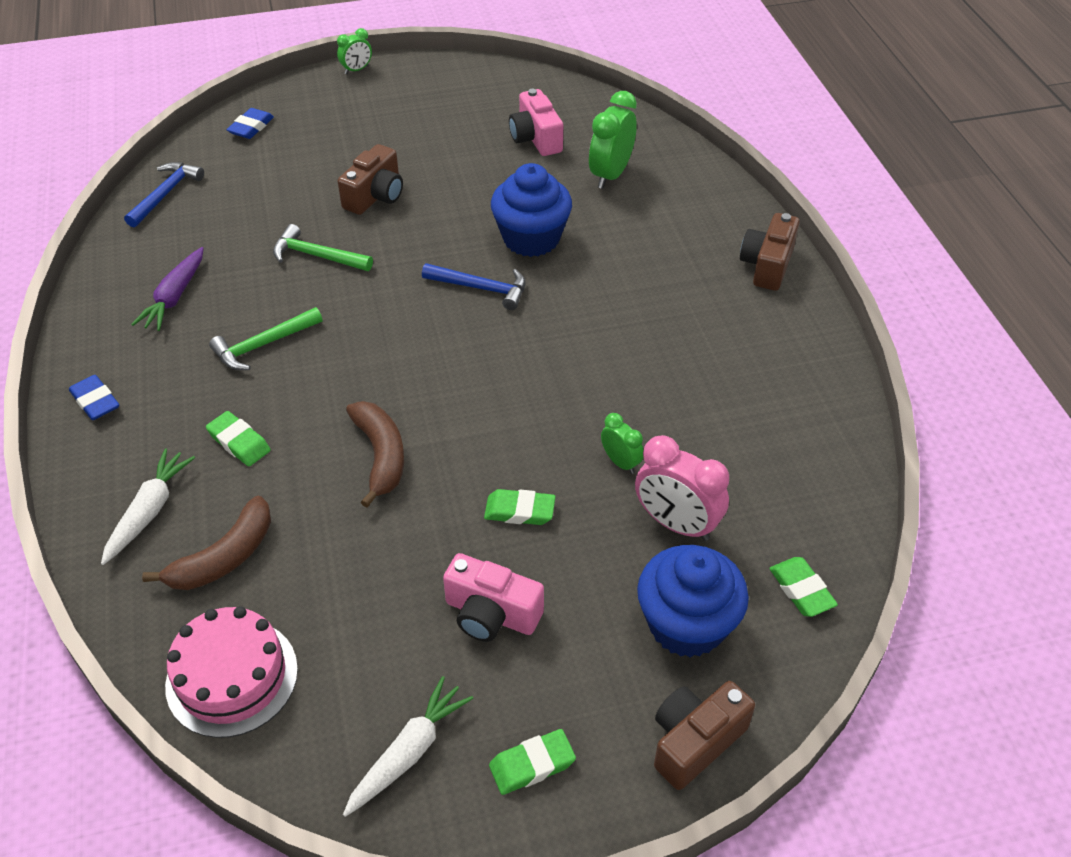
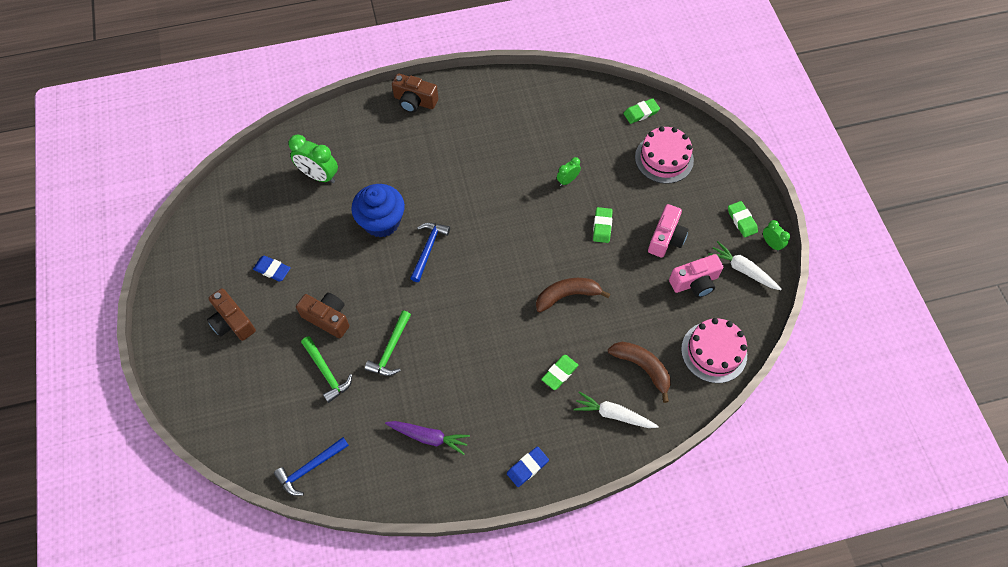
camera: 90 degrees left, 15 degrees up
blue hammer [124,162,204,227] -> blue hammer turned 60 degrees counterclockwise [274,437,349,496]
green hammer [209,307,323,370] -> green hammer moved to [301,336,352,403]
blue eraser [226,108,274,139] -> blue eraser moved to [253,256,291,281]
green clock [337,28,372,74] -> green clock moved to [763,220,790,252]
pink camera [509,89,563,156] -> pink camera moved to [669,254,723,298]
pink clock [635,435,729,541] -> none
blue cupcake [637,545,749,658] -> pink cake [635,126,694,184]
brown camera [654,681,755,790] -> brown camera moved to [207,288,256,341]

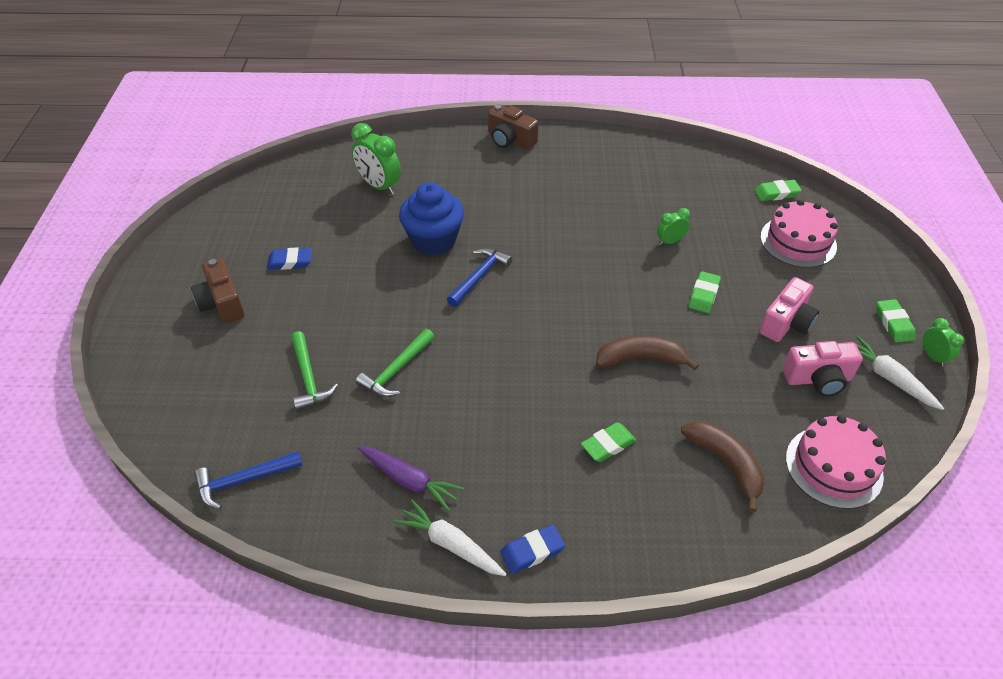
camera: 15 degrees right, 15 degrees down
blue eraser [253,256,291,281] -> blue eraser turned 45 degrees counterclockwise [267,247,312,270]
brown camera [296,293,349,338] -> none
white carrot [574,391,659,428] -> white carrot moved to [394,499,506,576]

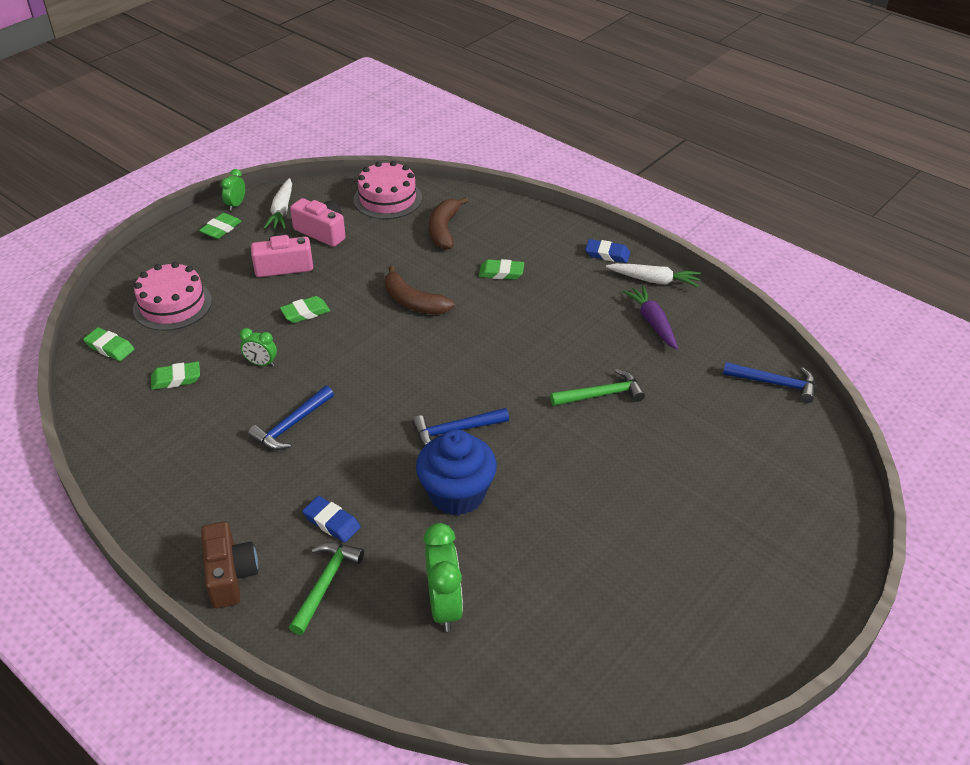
camera: 140 degrees left, 5 degrees down
brown camera [191,258,245,323] -> none
blue eraser [267,247,312,270] -> blue eraser moved to [303,496,361,543]
green hammer [291,331,338,411] -> green hammer moved to [289,542,364,635]
white carrot [394,499,506,576] -> white carrot turned 60 degrees counterclockwise [606,263,701,287]
none -> green eraser [151,362,200,390]
none -> blue hammer [248,386,334,450]

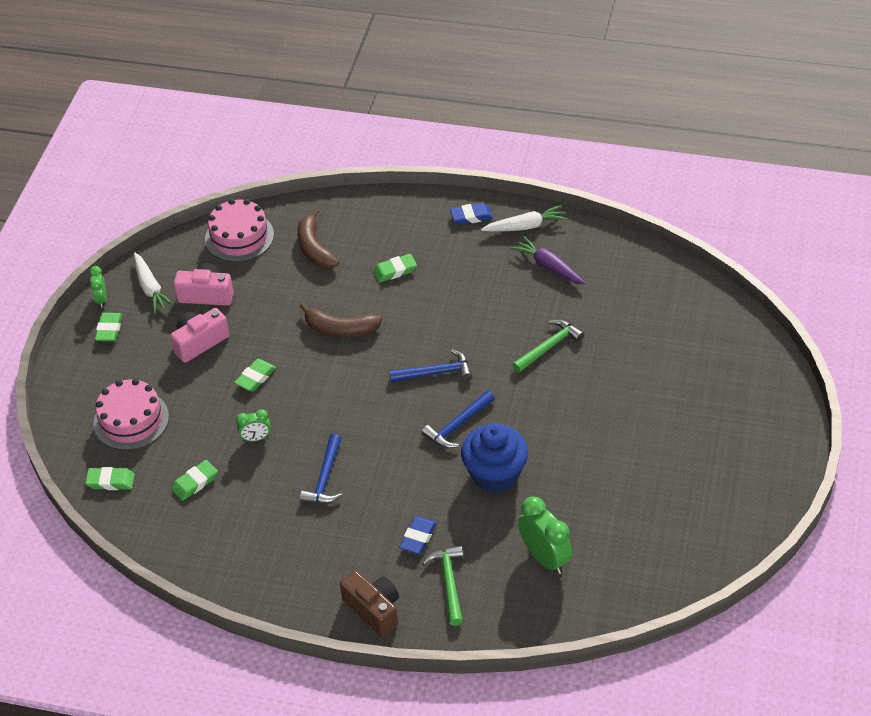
camera: 25 degrees left, 5 degrees up
blue eraser [303,496,361,543] -> blue eraser turned 75 degrees counterclockwise [399,516,437,554]
blue hammer [723,362,815,403] -> blue hammer moved to [390,349,472,383]

